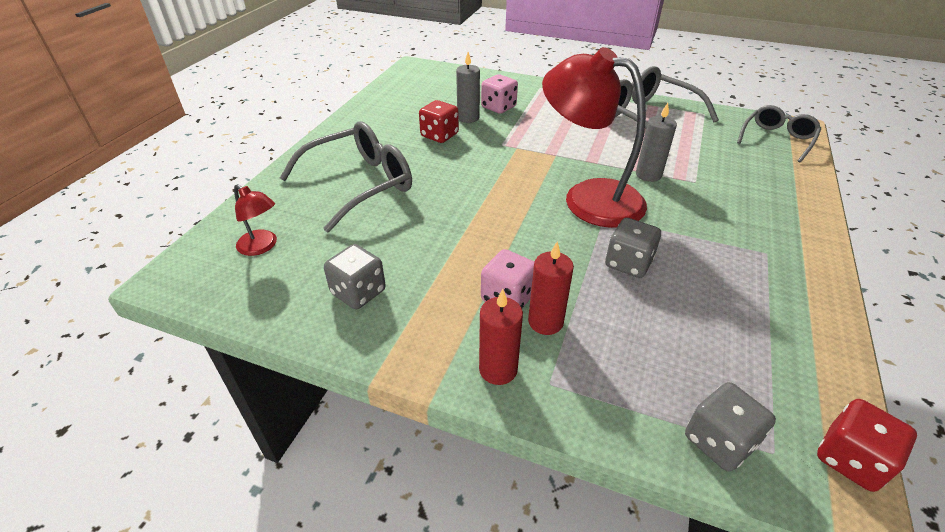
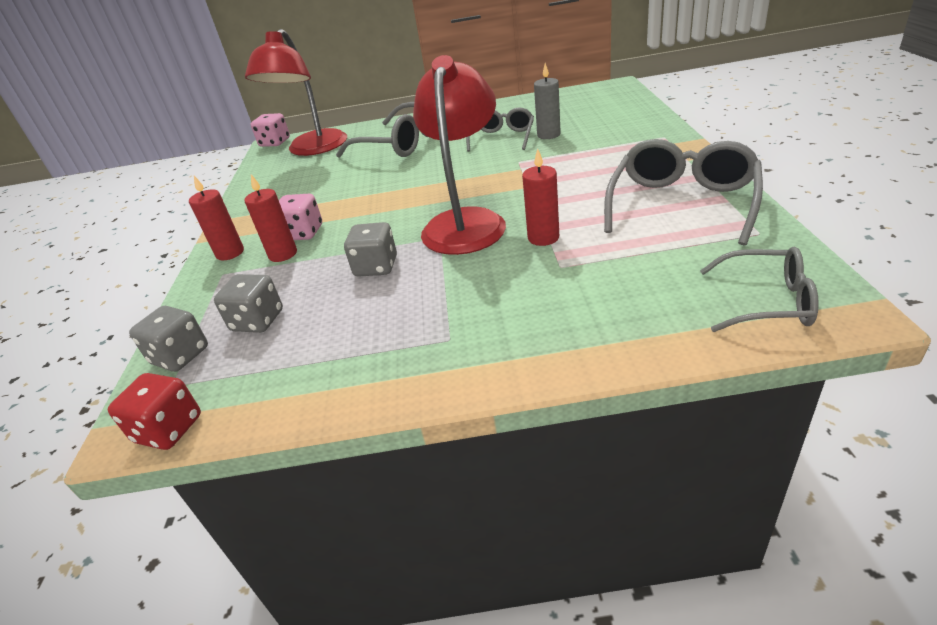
camera: 70 degrees right, 5 degrees down
red lamp [234,184,277,256] -> red lamp [245,29,347,156], size x2.21
grey dice [324,244,386,309] -> grey dice moved to [214,274,283,333]
red dice [419,100,459,143] -> grey glasses [466,107,534,152]
pink dice [481,74,518,114] -> pink dice moved to [251,113,290,147]
grey candle [636,103,677,182] -> red candle [522,149,559,246]

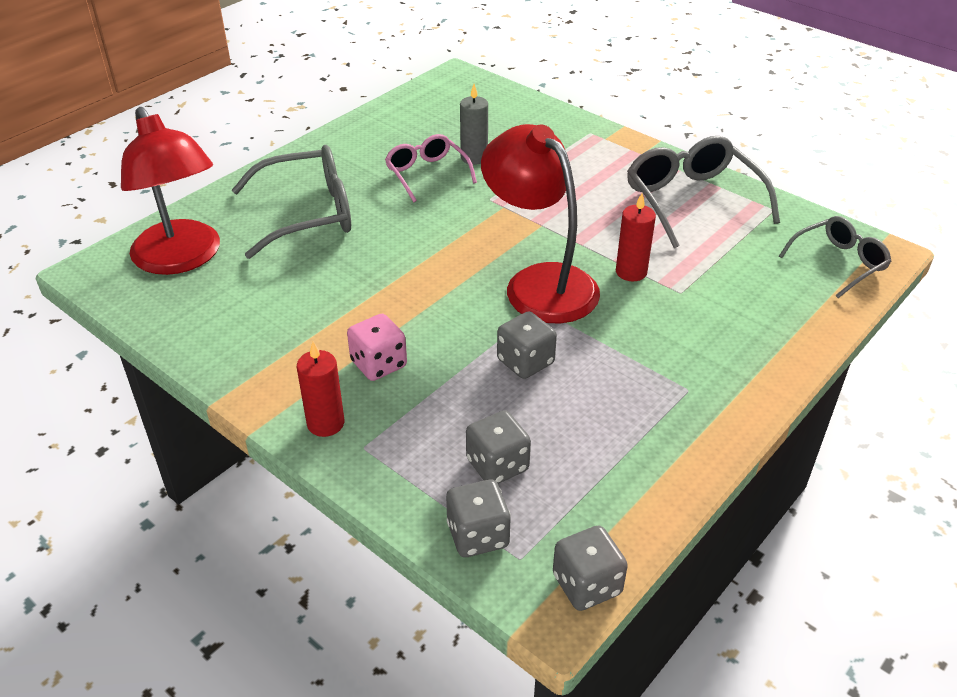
camera: 50 degrees left, 5 degrees up
red dice [108,373,201,450] -> grey dice [553,526,628,611]
red candle [244,174,297,262] -> none
pink dice [251,113,290,147] -> none
grey glasses [466,107,534,152] -> pink glasses [385,134,477,202]

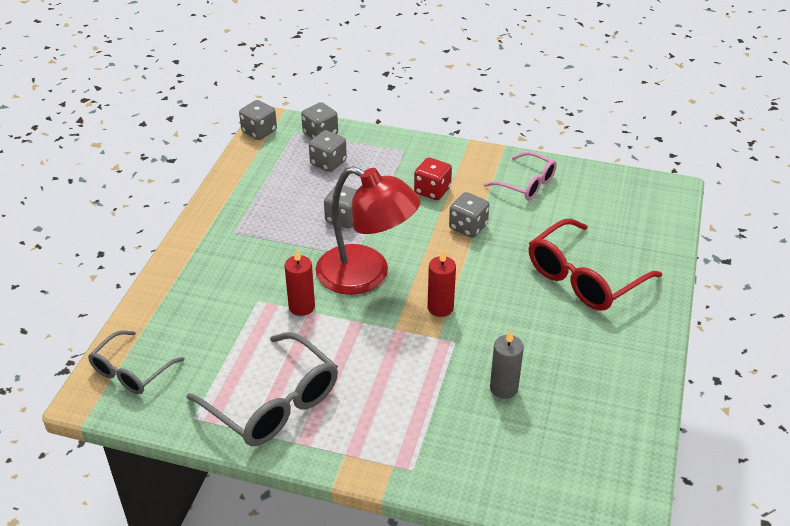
camera: 155 degrees right, 0 degrees up
red lamp [121,107,220,275] -> none
grey glasses [232,145,351,259] -> red glasses [529,218,662,311]
red candle [297,342,344,437] -> red candle moved to [428,250,456,317]
pink dice [347,314,407,381] -> red dice [414,157,452,200]
pink glasses [385,134,477,202] -> pink glasses moved to [484,152,557,200]
none -> grey dice [449,192,490,238]

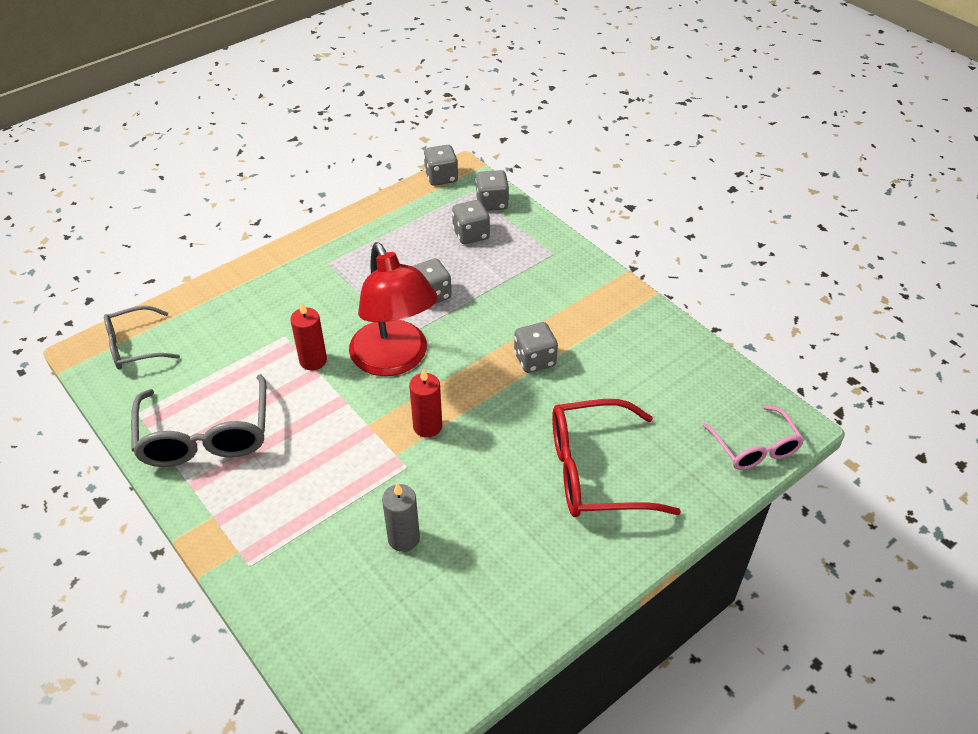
camera: 35 degrees right, 5 degrees up
red dice [414,157,452,200] -> none
pink glasses [484,152,557,200] -> pink glasses moved to [702,405,804,470]

